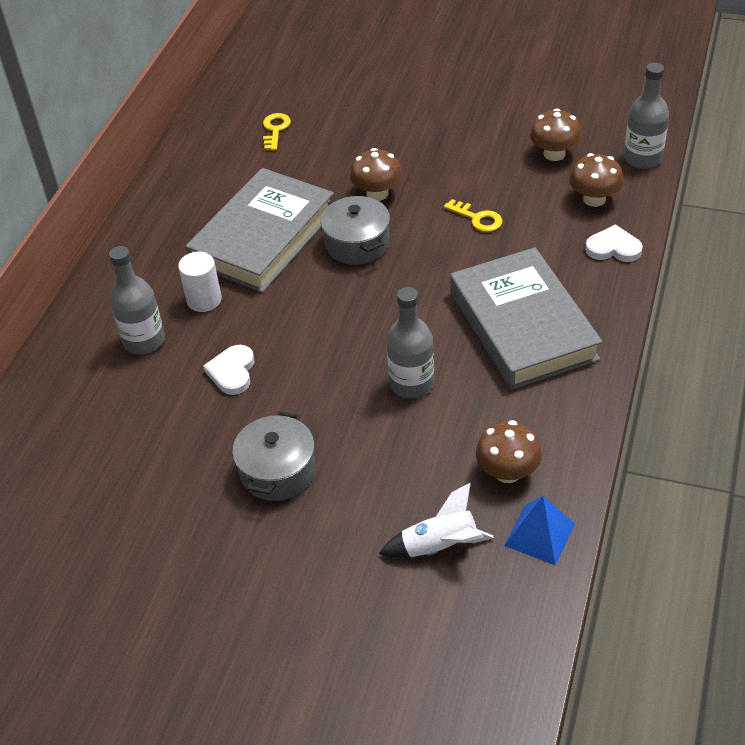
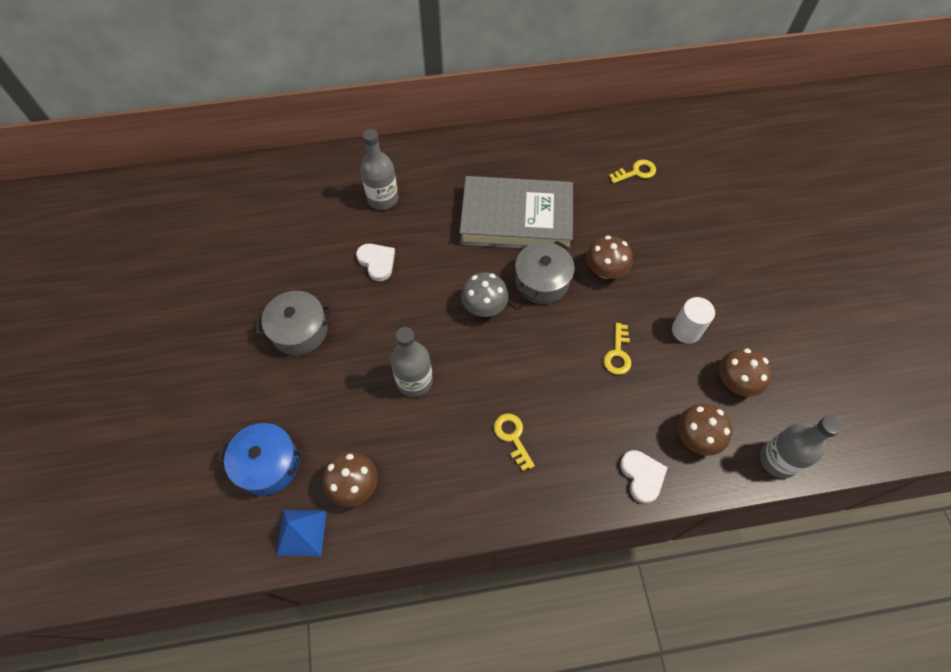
camera: 60 degrees right, 15 degrees up
white cylinder [178,252,222,312] -> white cylinder moved to [672,297,715,344]
white heart [203,345,254,395] -> white heart turned 75 degrees clockwise [356,244,395,281]
white rocket [379,483,494,558] -> blue pot [217,423,304,495]
grey book [450,247,603,390] -> yellow key [494,414,535,471]
none -> grey mushroom [461,272,509,317]

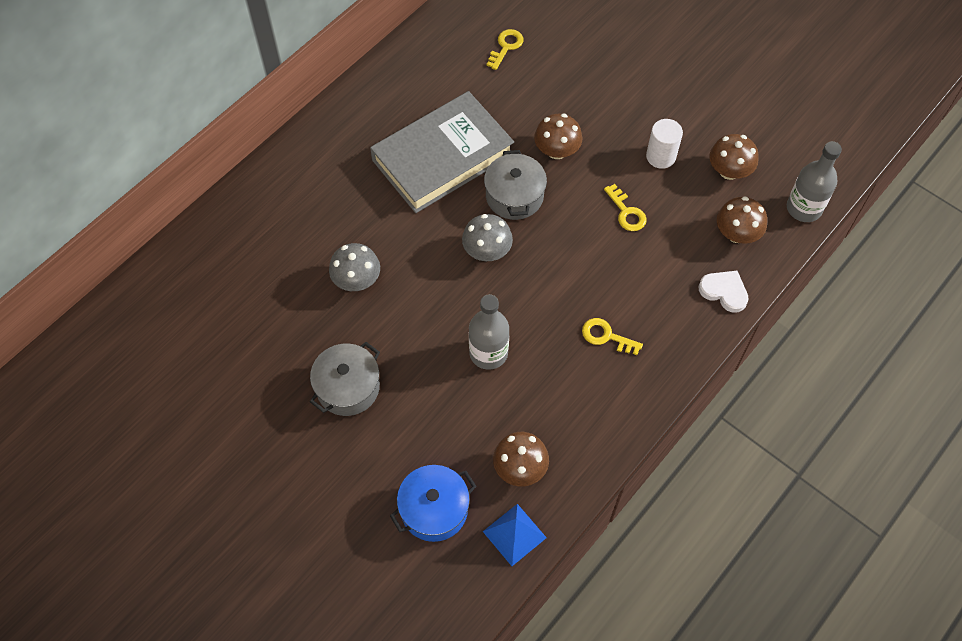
camera: 40 degrees left, 0 degrees up
white heart [356,244,395,281] -> grey mushroom [329,243,380,291]
grey bottle [360,129,398,210] -> none

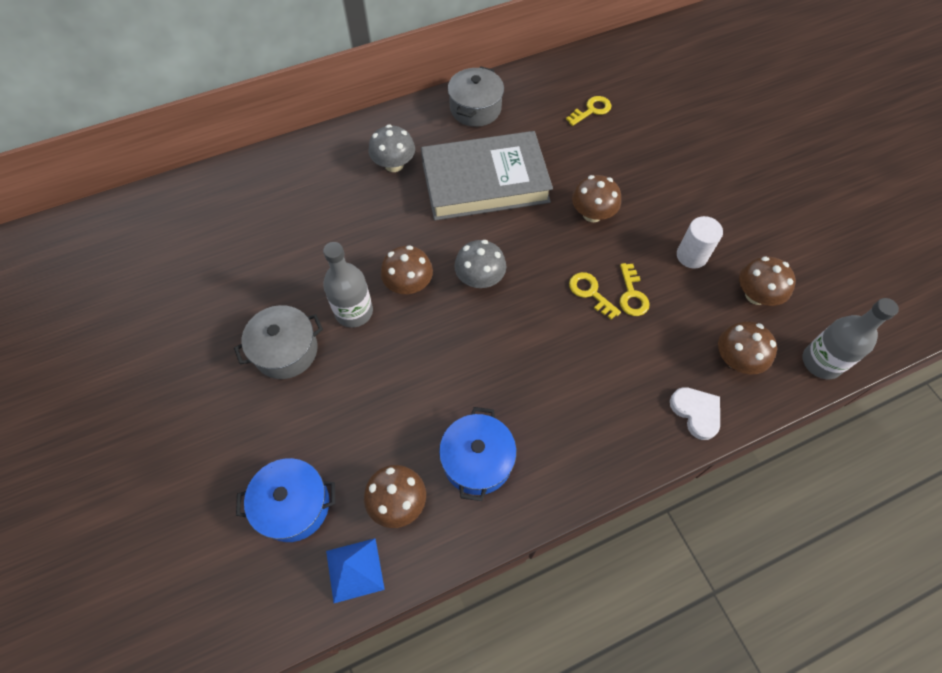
camera: 25 degrees right, 0 degrees up
grey mushroom [329,243,380,291] -> grey mushroom moved to [368,124,415,172]
grey bottle [469,294,509,370] -> grey bottle moved to [323,242,373,328]
grey pot [484,150,547,220] -> grey pot moved to [448,66,504,127]
yellow key [582,318,643,355] -> yellow key moved to [569,272,621,320]
none -> brown mushroom [381,245,433,294]
none -> blue pot [439,407,517,501]

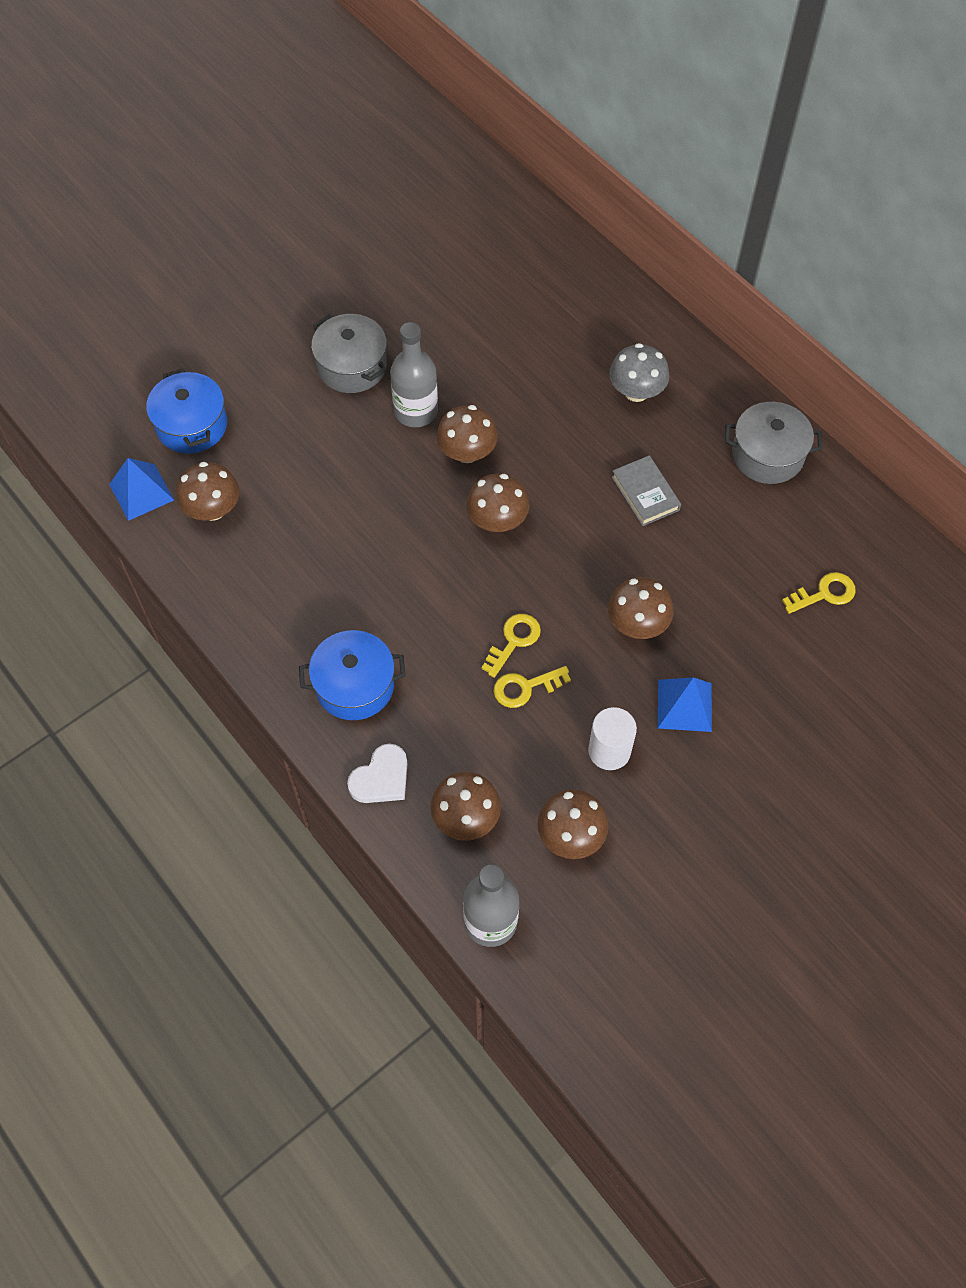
camera: 75 degrees right, 0 degrees up
grey book [421,131,553,221] -> grey book [612,455,681,526], size x0.42
blue pot [439,407,517,501] -> blue pot moved to [299,630,406,720]
grey mushroom [454,240,506,288] -> brown mushroom [466,474,529,532]
yellow key [566,96,611,126] -> yellow key turned 60 degrees counterclockwise [782,572,856,614]
none -> blue pyramid [658,677,712,732]

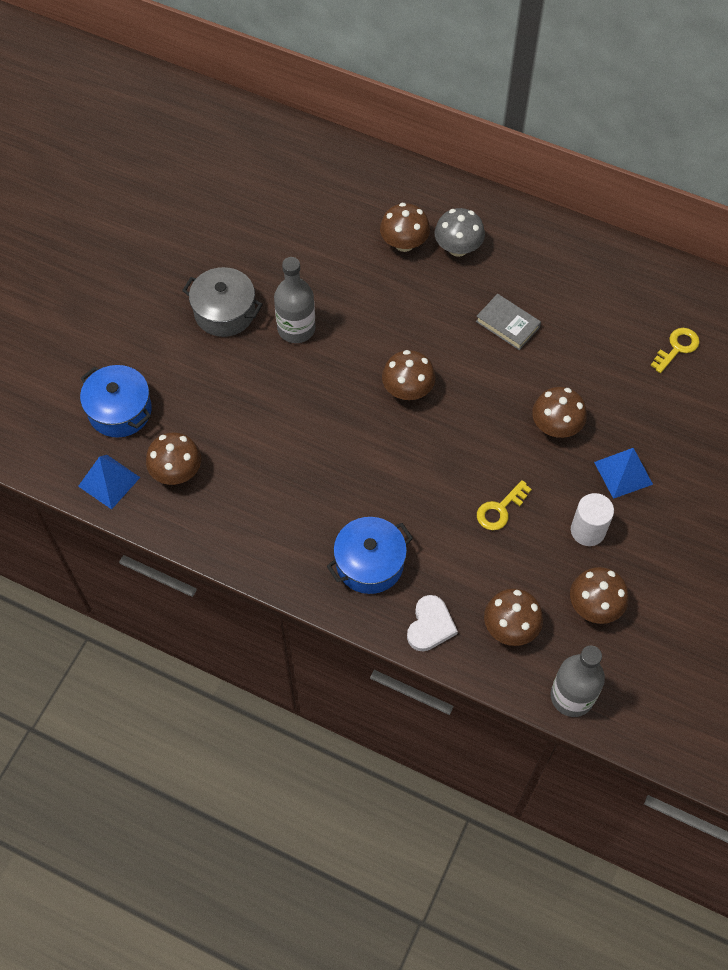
camera: 25 degrees left, 0 degrees up
brown mushroom [436,405,498,463] -> brown mushroom moved to [380,203,430,252]
yellow key [482,614,541,678] -> none
grey pot [725,402,822,484] -> none

